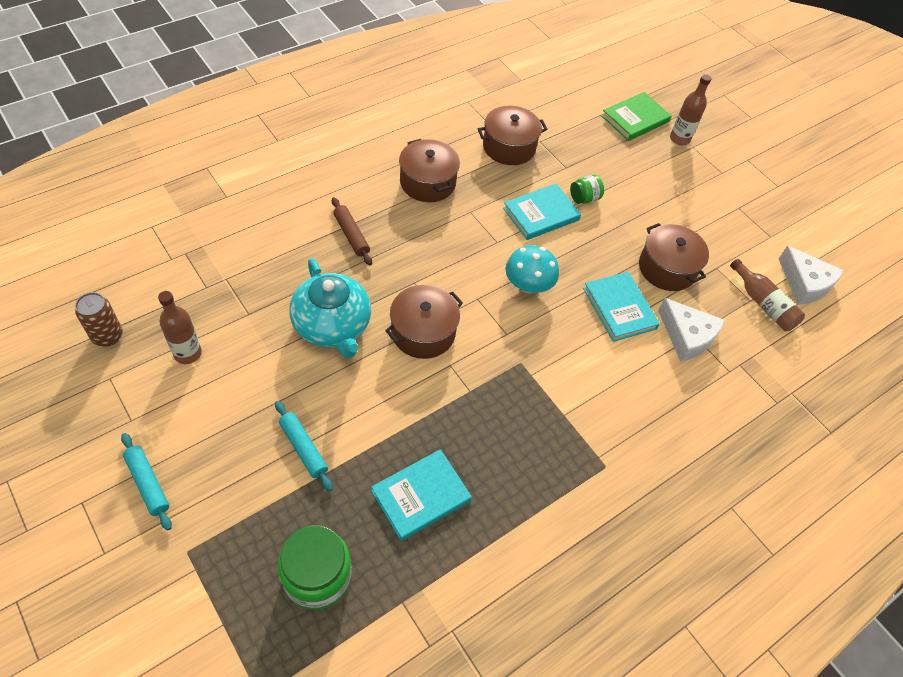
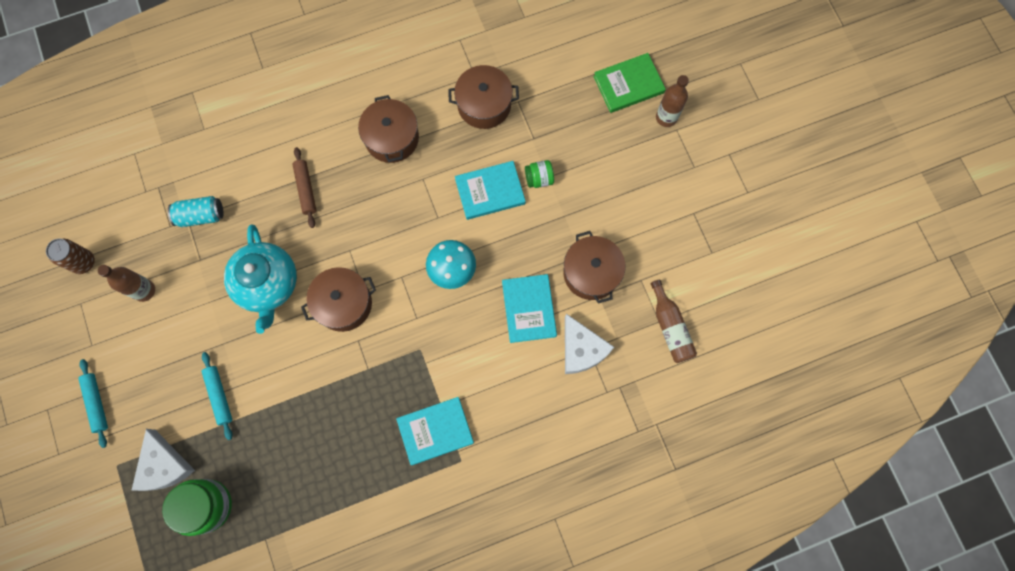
camera: 20 degrees right, 20 degrees up
turquoise book [371,449,472,541] -> turquoise book moved to [396,397,474,465]
white cheese [778,245,844,305] -> white cheese moved to [132,429,195,491]
none -> turquoise can [168,196,223,227]

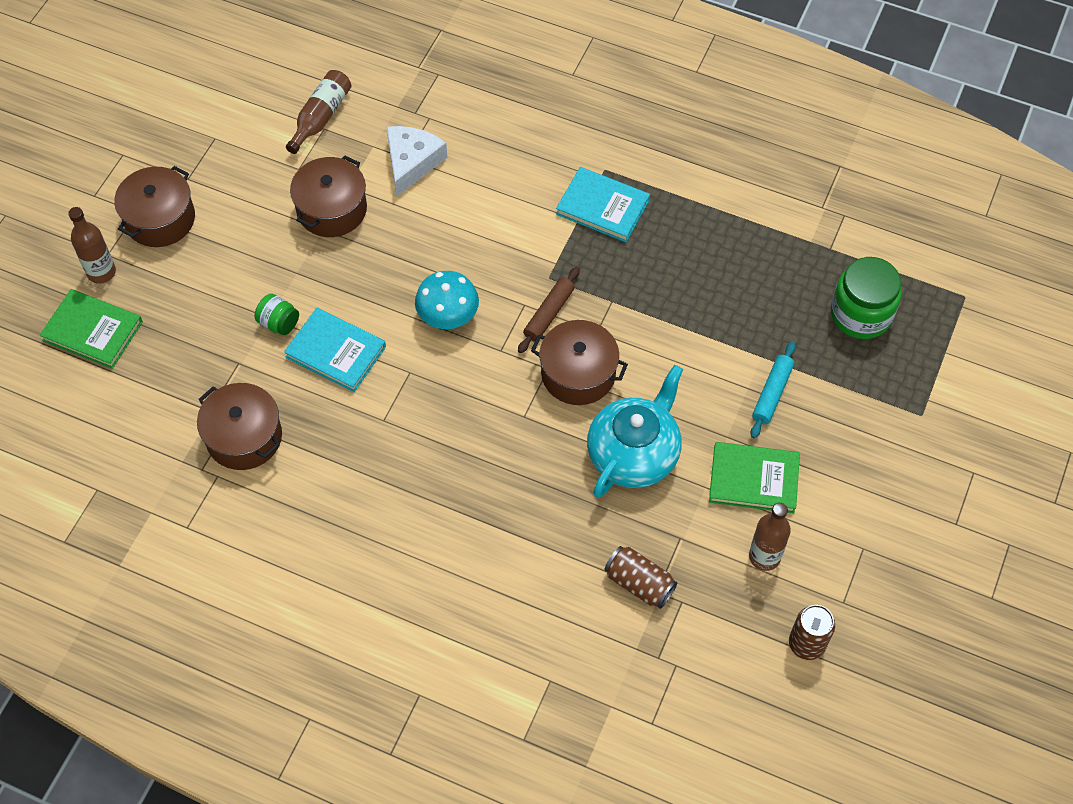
camera: 135 degrees left, 15 degrees down
turquoise rolling pin [78,359,108,448] -> none
white cheese [132,429,195,491] -> none
turquoise can [168,196,223,227] -> brown can [605,546,677,609]
brown rolling pin [292,147,316,228] -> brown rolling pin moved to [518,267,580,353]
brown pot [358,95,419,163] -> brown pot moved to [115,166,195,247]
turquoise book [502,274,557,343] -> none
none -> green book [709,442,800,513]

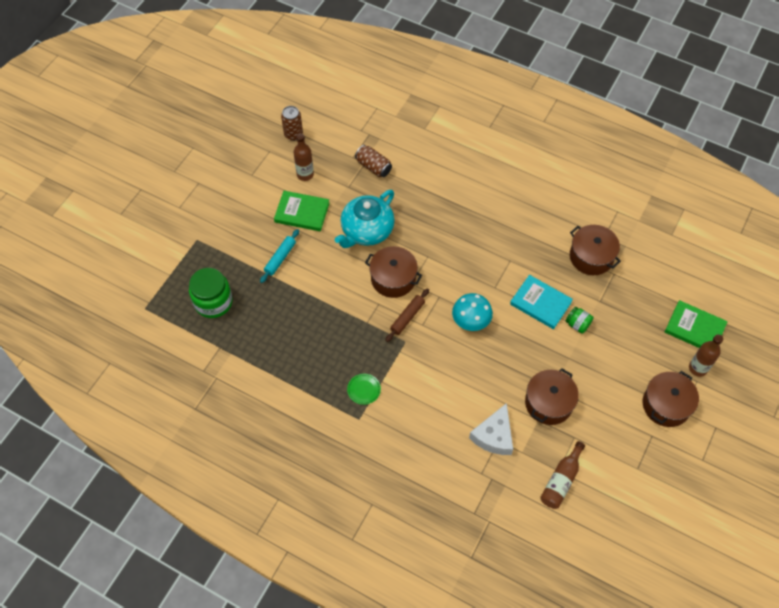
camera: 175 degrees left, 0 degrees up
turquoise book [556,167,650,242] -> green plate [347,374,381,405]

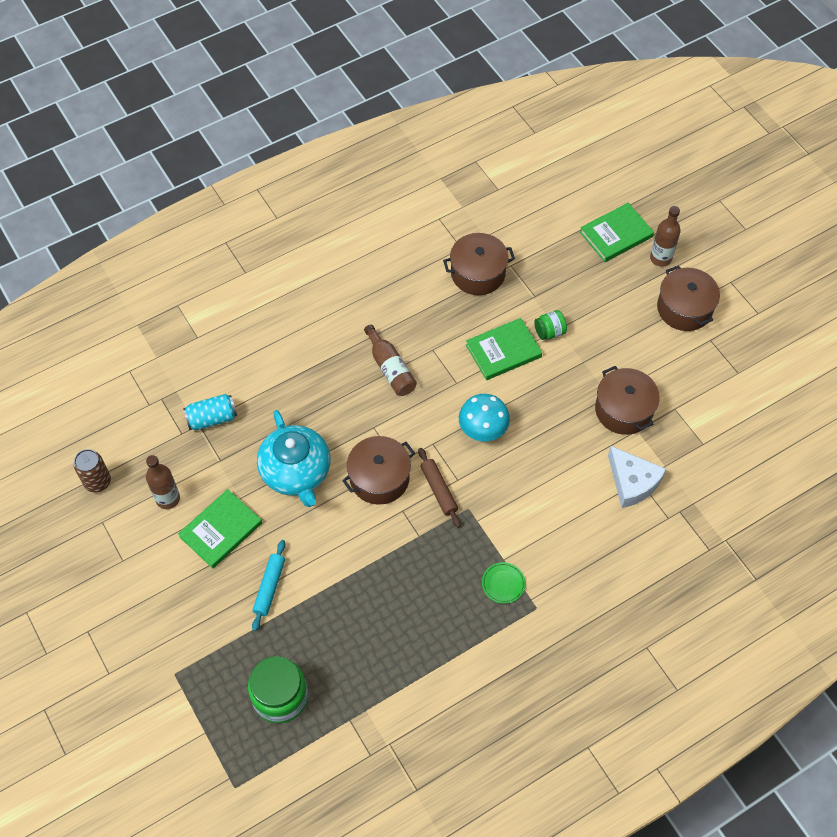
camera: 60 degrees left, 0 degrees up
turquoise rolling pin [260,229,299,283] -> turquoise rolling pin turned 45 degrees clockwise [252,540,286,631]
brown can [355,145,392,177] -> turquoise can [183,394,237,430]
turquoise book [510,275,573,329] -> green book [466,318,542,380]
brown bottle [540,441,585,509] -> brown bottle moved to [364,324,417,396]

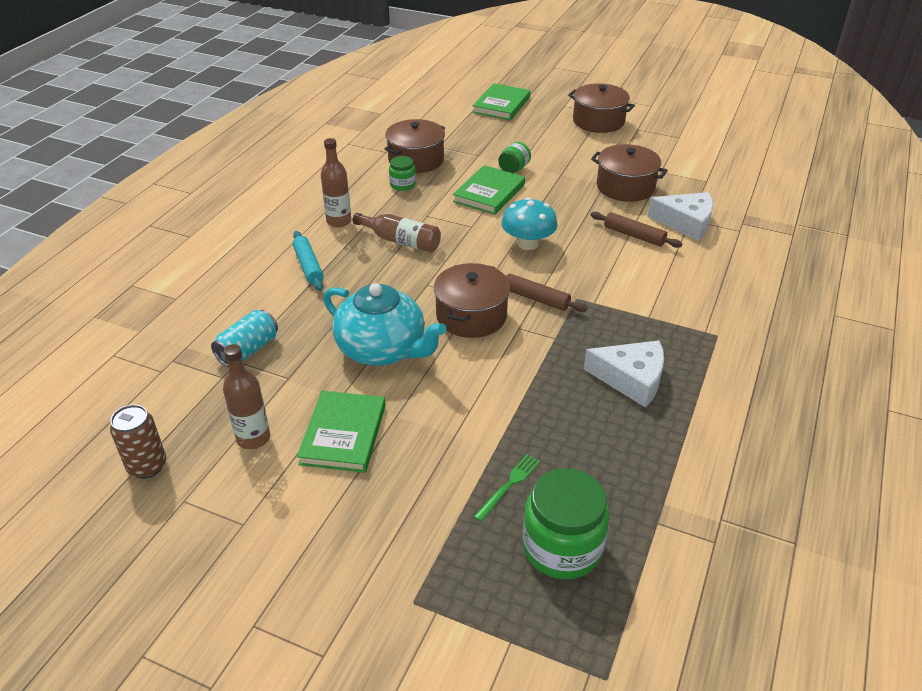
camera: 35 degrees left, 20 degrees down
turquoise rolling pin [252,540,286,631] -> turquoise rolling pin moved to [293,231,324,291]
green plate [482,562,526,604] -> none
brown bottle [650,206,681,267] -> brown bottle moved to [321,138,351,228]
none -> green jar [389,156,416,191]
none -> green fork [473,454,540,522]
none -> white cheese [584,340,664,408]
none -> brown rolling pin [591,212,682,248]

